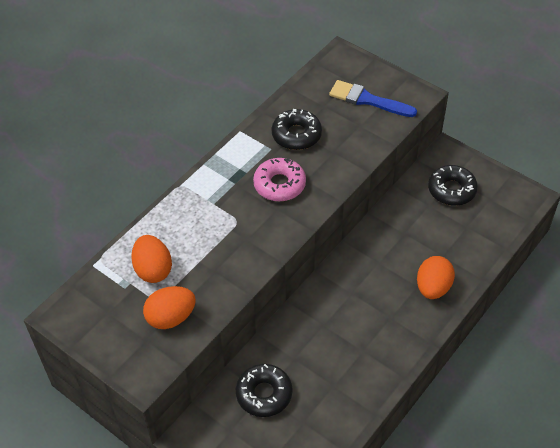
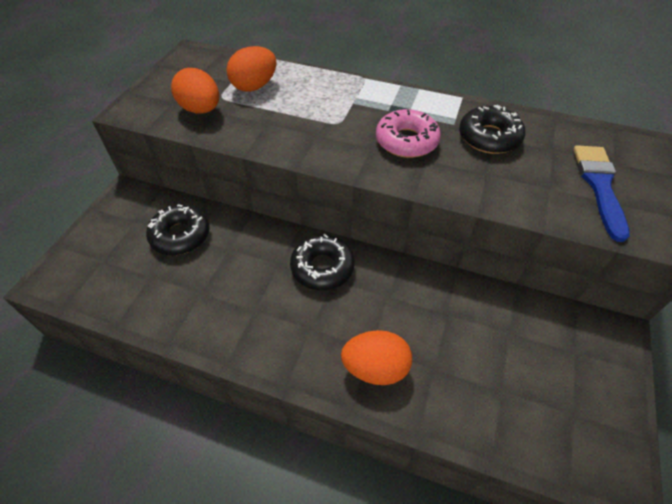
camera: 70 degrees right, 0 degrees up
black donut [428,165,478,206] -> black donut moved to [290,234,355,290]

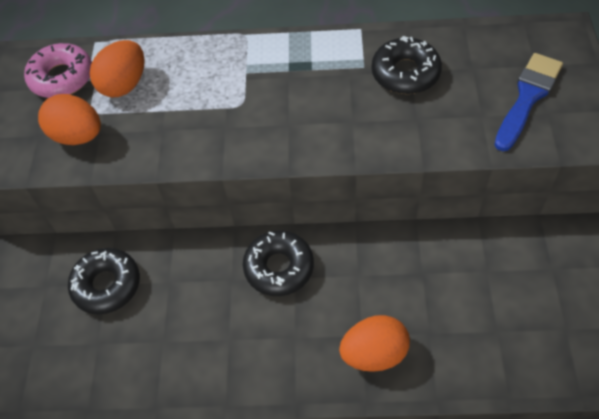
camera: 15 degrees left, 5 degrees up
pink donut [376,109,441,158] -> pink donut moved to [24,43,92,98]
blue brush [573,145,630,242] -> blue brush turned 45 degrees clockwise [494,53,563,152]

